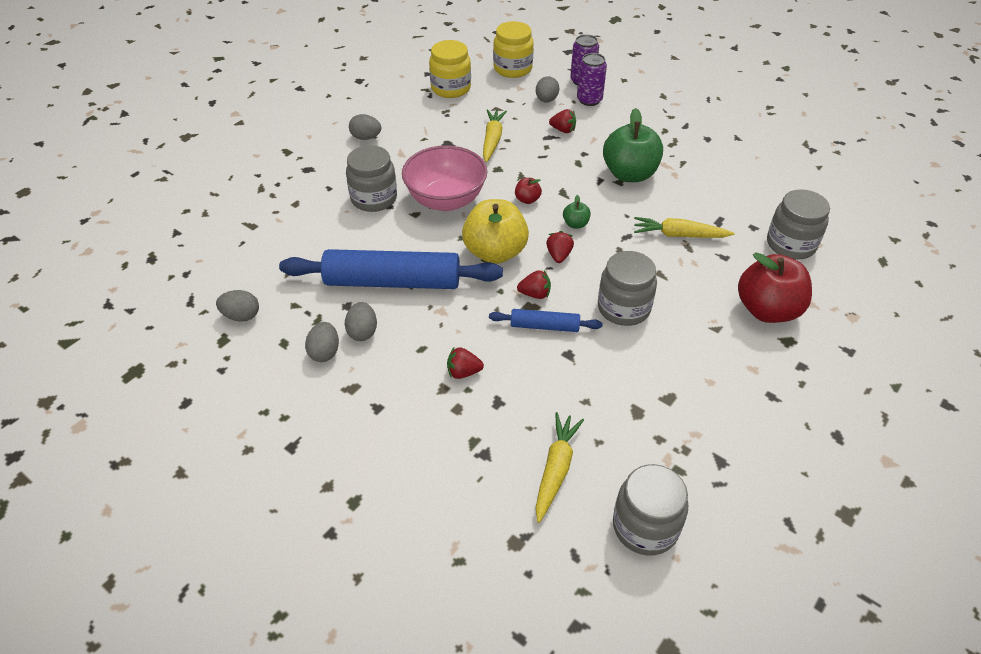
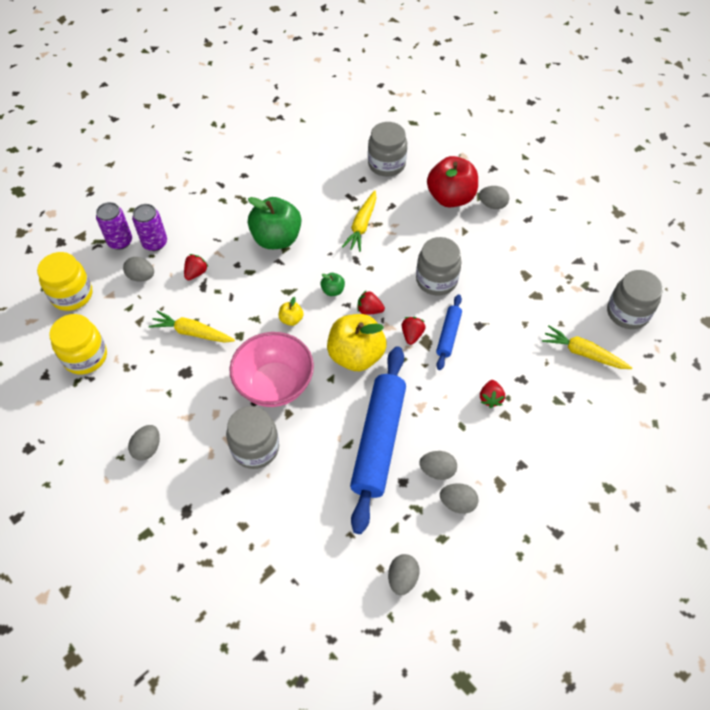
camera: 80 degrees left, 10 degrees up
red apple [515,178,542,204] -> yellow apple [279,297,303,326]
none -> grey egg [479,186,509,209]

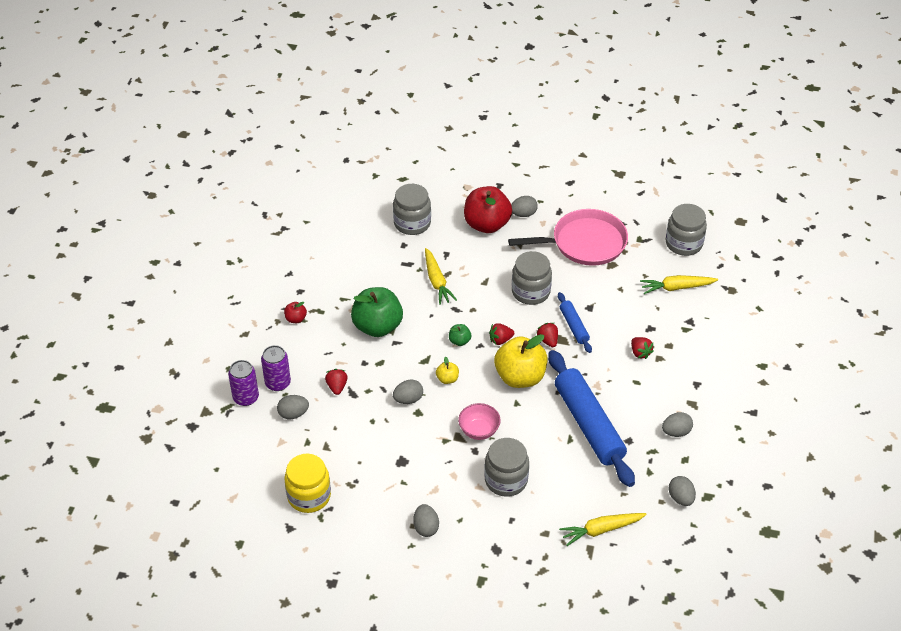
camera: 35 degrees left, 10 degrees down
yellow jar [37,252,92,311] -> none
yellow carrot [149,311,235,343] -> yellow carrot moved to [559,513,647,546]
pink bowl [229,332,314,407] -> pink bowl [458,403,501,440], size x0.56
grey egg [419,451,457,480] -> grey egg moved to [393,380,423,404]
none -> red apple [284,302,307,323]
none -> pink pan [508,209,628,266]

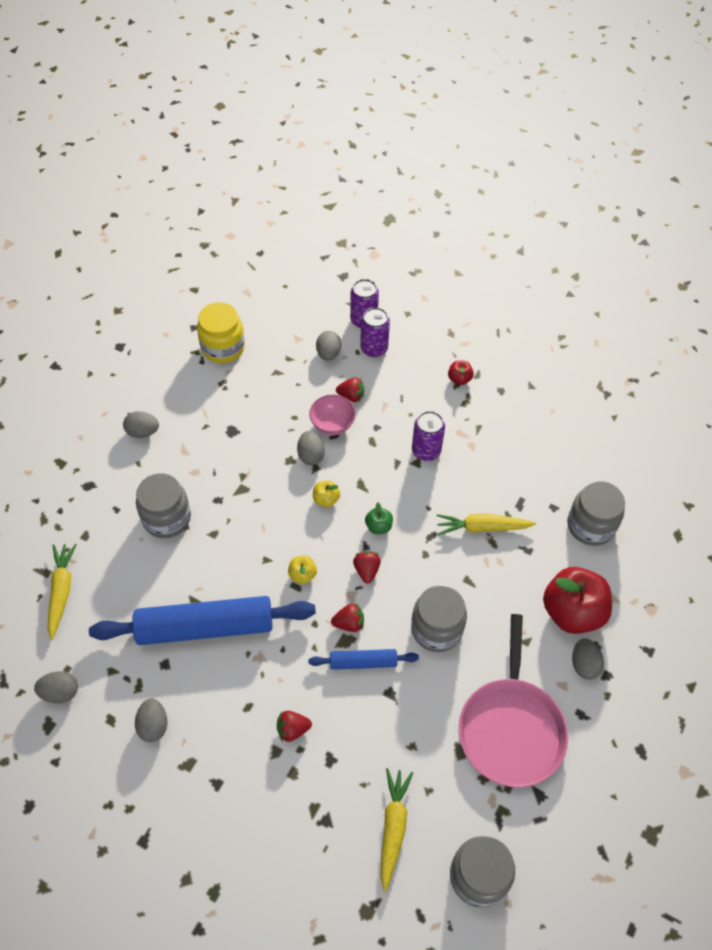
camera: 105 degrees right, 10 degrees up
green apple [351,287,403,337] -> purple can [412,411,445,461]
pink bowl [458,403,501,440] -> pink bowl moved to [309,395,356,435]
yellow apple [494,334,547,388] -> yellow apple [288,556,317,584], size x0.44

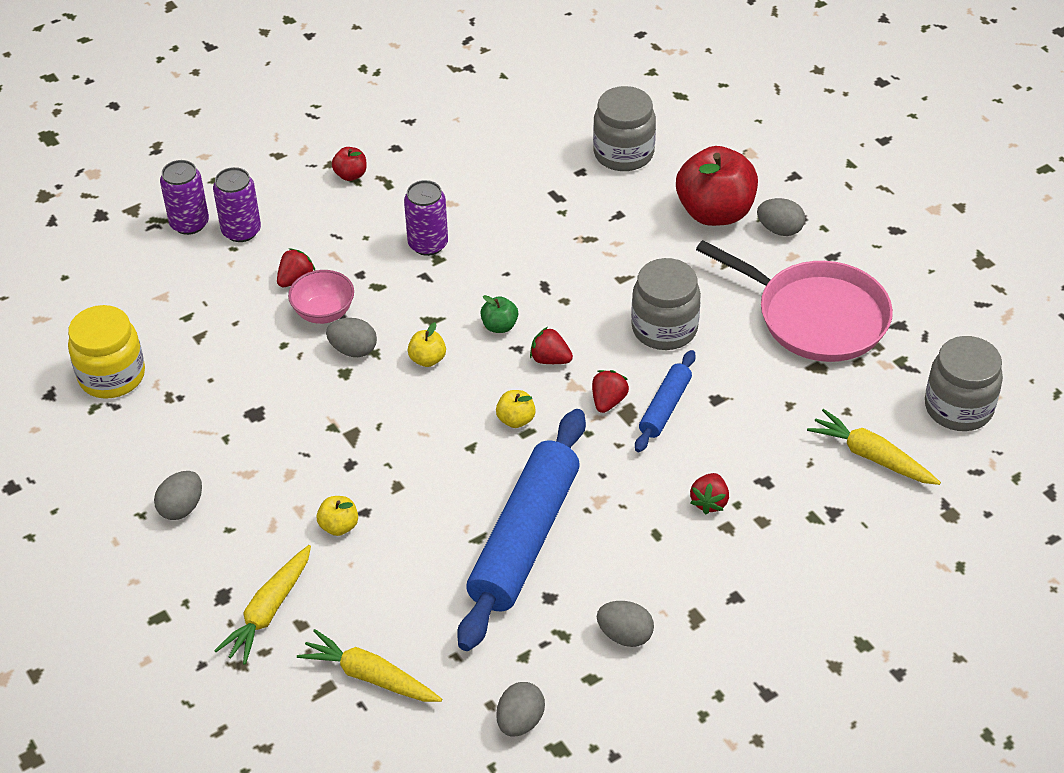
camera: 60 degrees left, 10 degrees down
grey jar [136,473,191,538] -> yellow apple [317,496,358,536]
grey egg [316,331,341,361] -> none
yellow carrot [437,514,536,535] -> yellow carrot moved to [214,545,311,665]

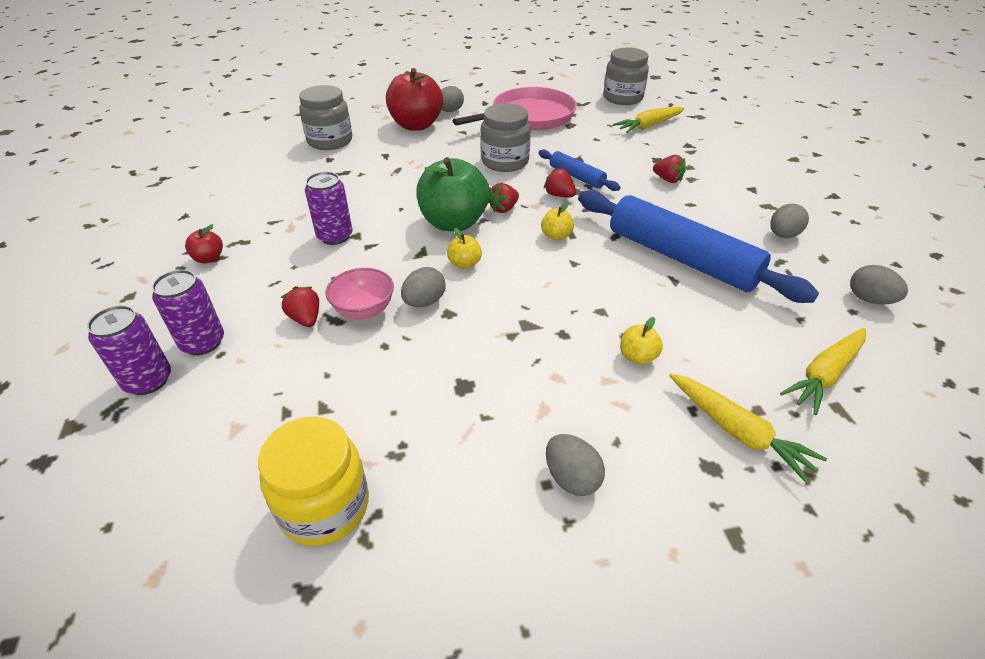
camera: 70 degrees left, 5 degrees down
green apple [480,295,518,333] -> green apple [416,157,490,231], size x2.27

